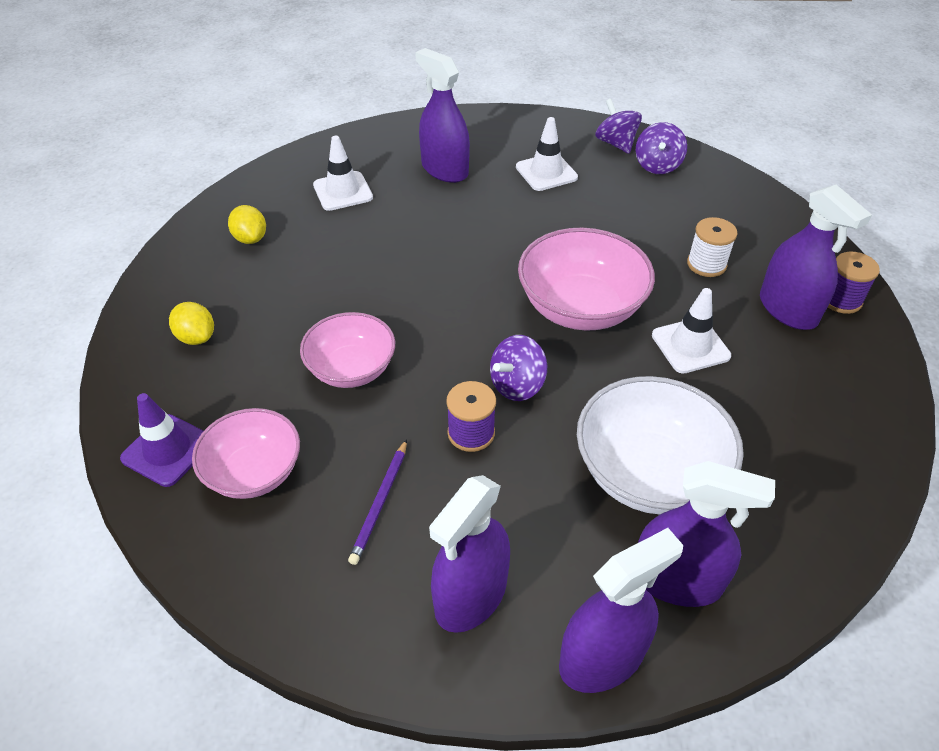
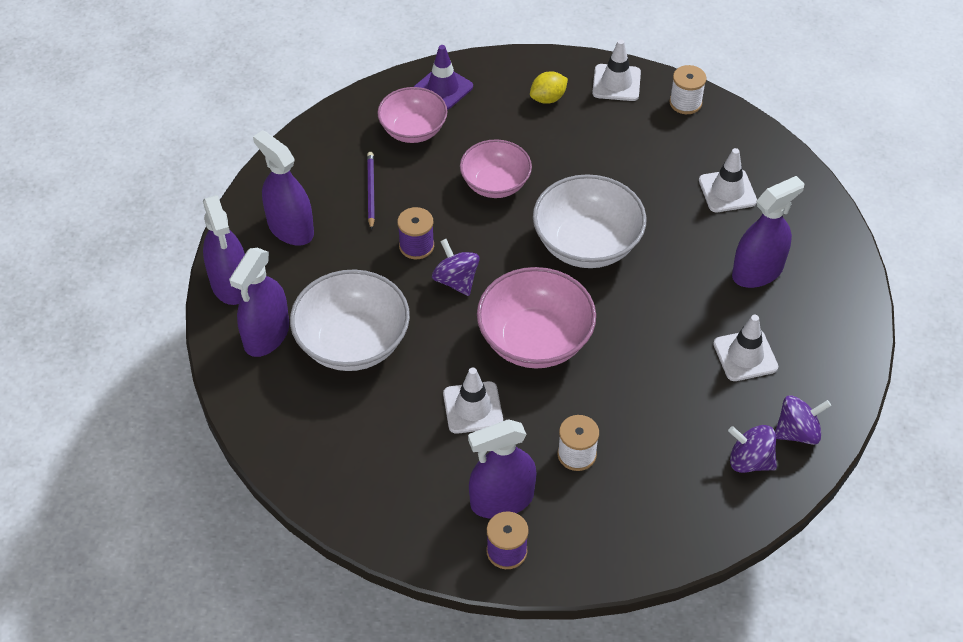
camera: 100 degrees right, 5 degrees up
yellow lemon [228,205,266,244] -> none
purple pencil [348,439,407,565] -> purple pencil turned 60 degrees clockwise [367,152,375,230]
none -> white bowl [533,174,647,268]
none -> white traffic cone [592,39,641,101]
none -> white spool [669,65,707,114]

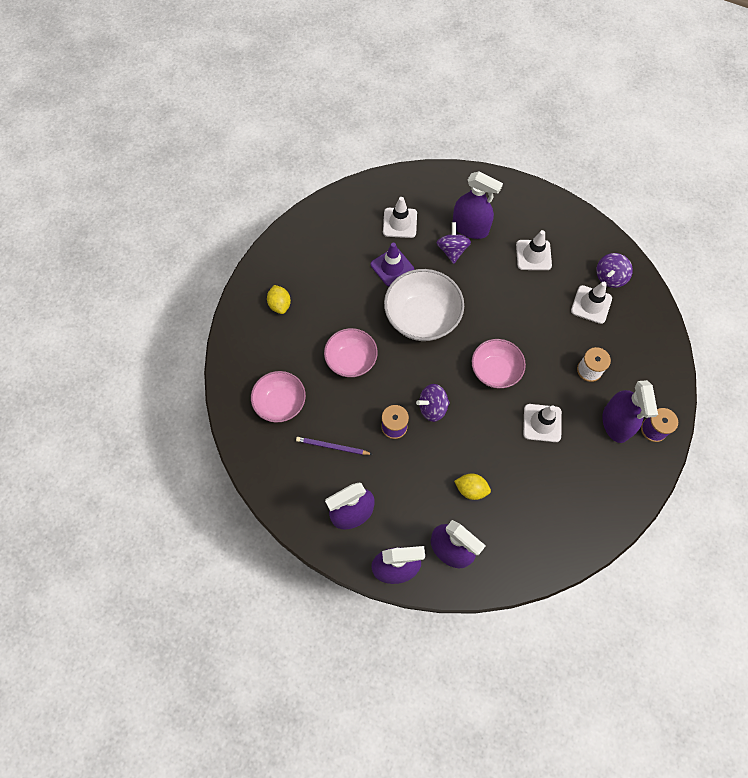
camera: 75 degrees left, 15 degrees up
white bowl [290,269,410,371] -> yellow lemon [454,473,491,500]
purple traffic cone [414,45,473,110] -> purple traffic cone moved to [371,243,414,286]
pink bowl [477,267,596,369] -> pink bowl [472,339,526,388], size x0.66
white traffic cone [592,39,641,101] -> white traffic cone moved to [571,282,612,324]
white spool [669,65,707,114] -> none
purple spray bottle [732,176,804,288] -> purple spray bottle turned 135 degrees clockwise [452,171,503,239]
purple spinning top [775,395,831,445] -> purple spinning top moved to [437,222,471,264]

